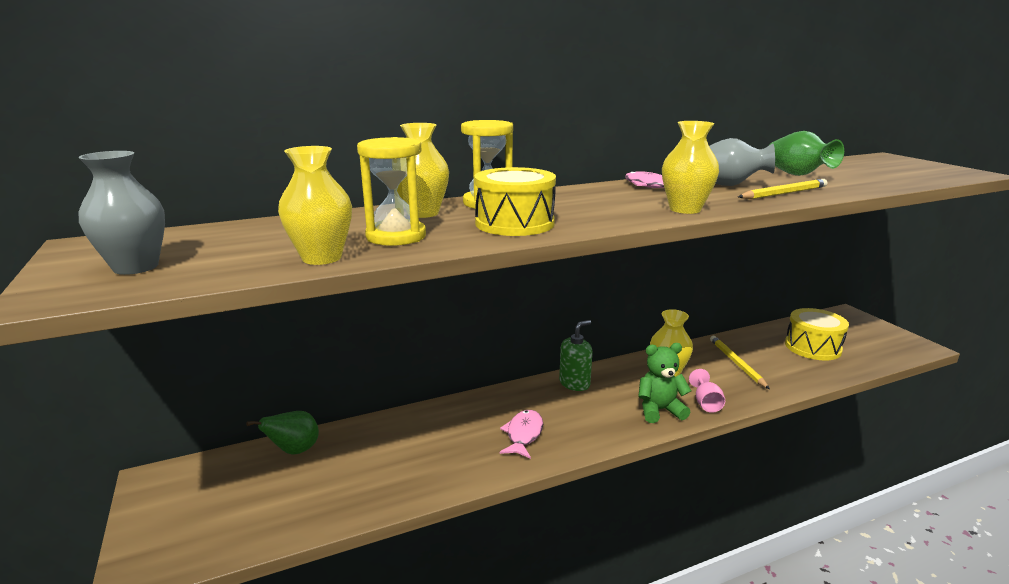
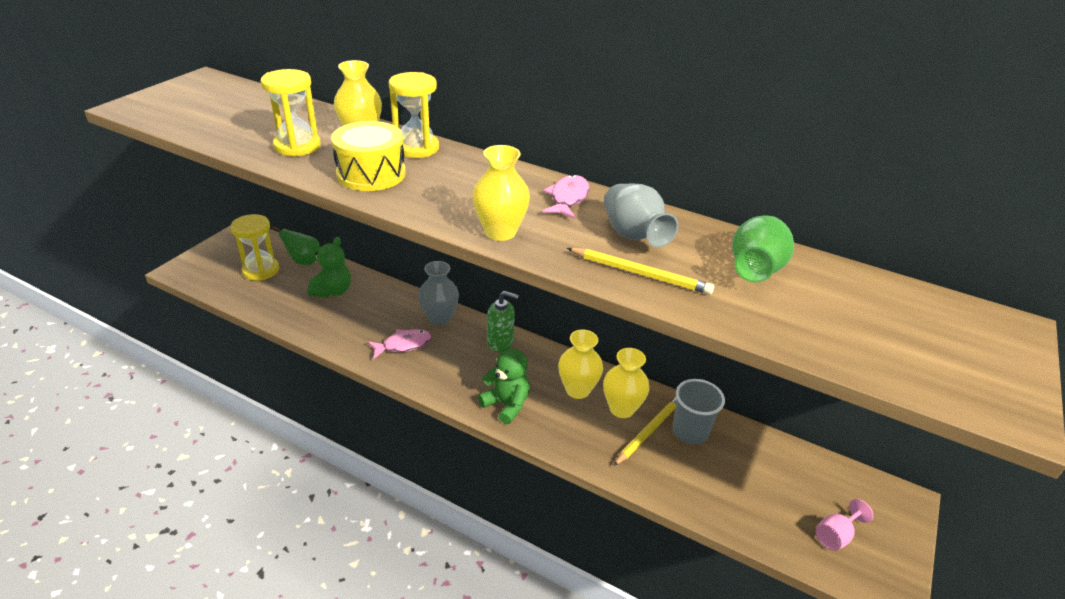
camera: 50 degrees right, 15 degrees up
grey vase [79,151,165,275] -> grey vase moved to [418,261,459,325]
yellow vase [278,146,352,265] -> yellow vase moved to [603,348,649,418]
pink goblet [689,369,725,413] -> pink goblet moved to [816,499,873,551]
yellow drum [785,308,849,360] -> none
none -> yellow hourglass [230,214,279,281]
none -> green teddy bear [307,237,351,298]
none -> grey cup [672,379,725,445]

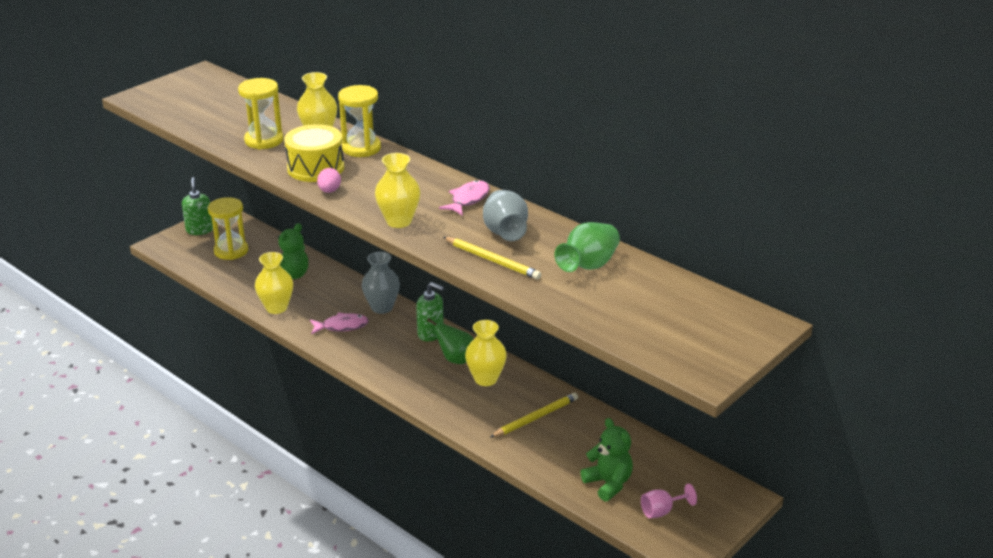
camera: 15 degrees right, 5 degrees down
green pear [272,226,320,265] -> green pear moved to [427,318,474,364]
green teddy bear [478,342,530,424] -> green teddy bear moved to [580,418,633,501]
yellow vase [603,348,649,418] -> yellow vase moved to [255,252,293,314]
grey cup [672,379,725,445] -> none
none -> green soap dispenser [182,177,213,235]
none -> pink egg [317,168,341,193]

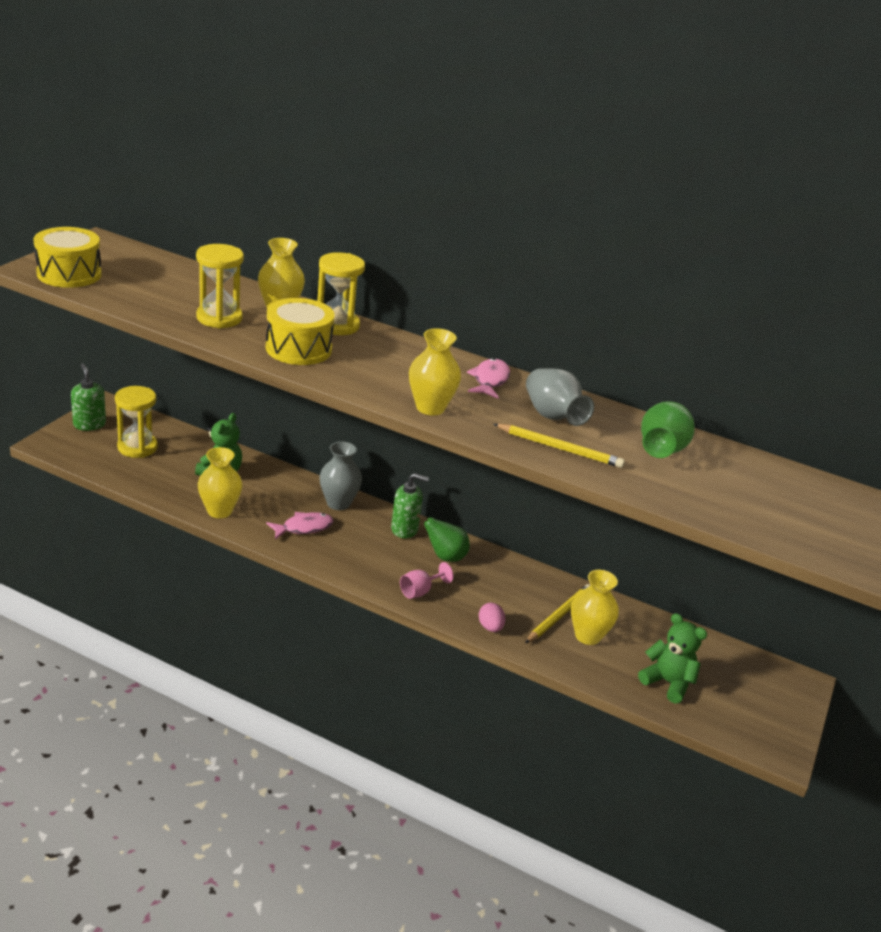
camera: 20 degrees left, 0 degrees up
pink egg [317,168,341,193] -> pink egg moved to [479,603,506,632]
yellow vase [465,320,507,386] -> yellow vase moved to [571,570,619,645]
pink goblet [641,483,697,518] -> pink goblet moved to [400,562,453,599]
none -> yellow drum [34,227,102,288]

